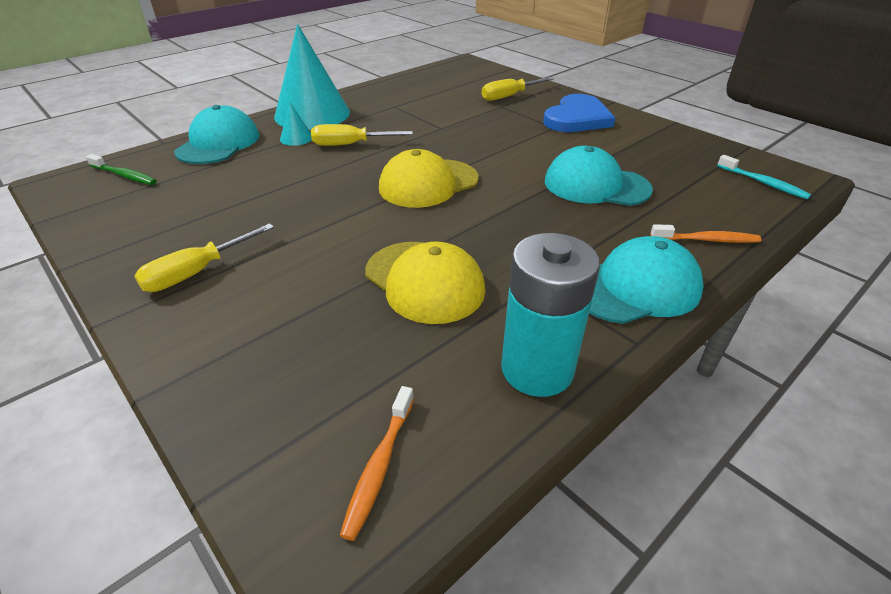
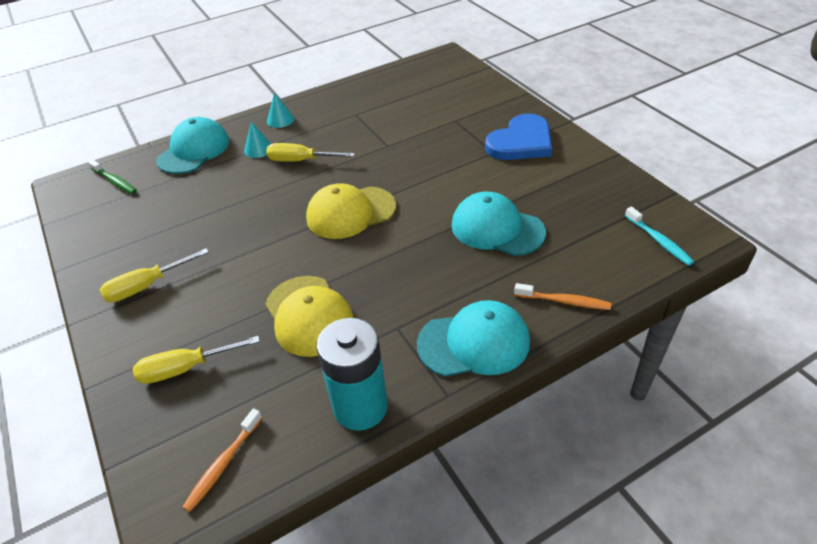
camera: 15 degrees right, 5 degrees up
turquoise cone [274,24,350,130] -> turquoise cone [267,93,294,128], size x0.40
yellow screwdriver [482,77,554,101] -> yellow screwdriver moved to [133,336,260,384]

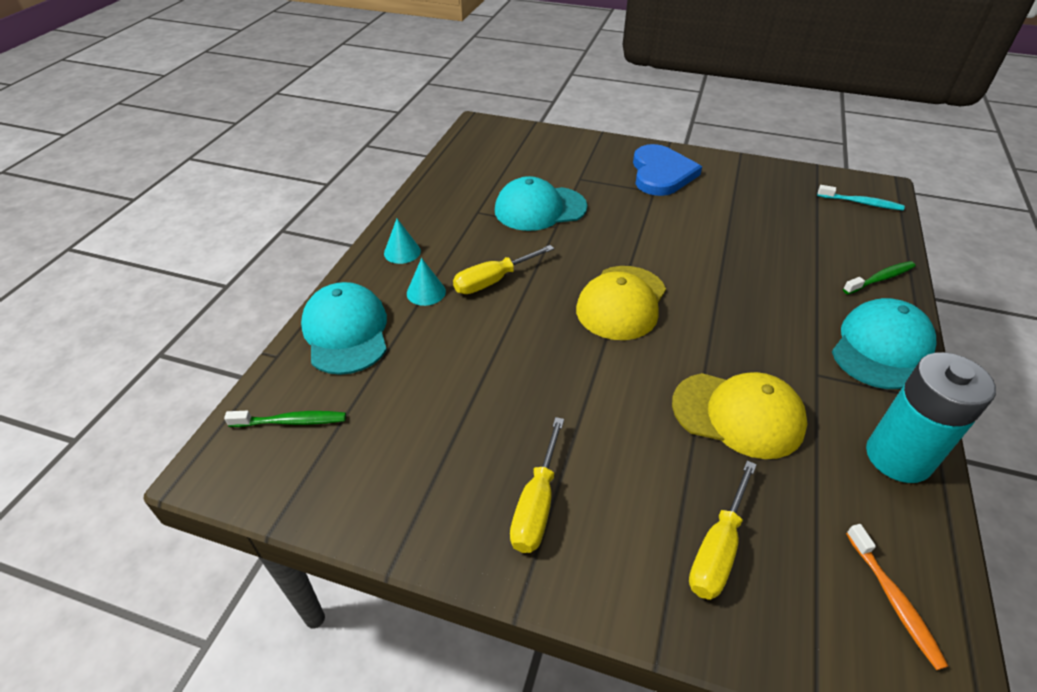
camera: 45 degrees left, 0 degrees up
turquoise cap [452,192,546,256] -> turquoise cap moved to [495,176,587,231]
orange toothbrush [514,283,611,310] -> green toothbrush [843,261,916,294]

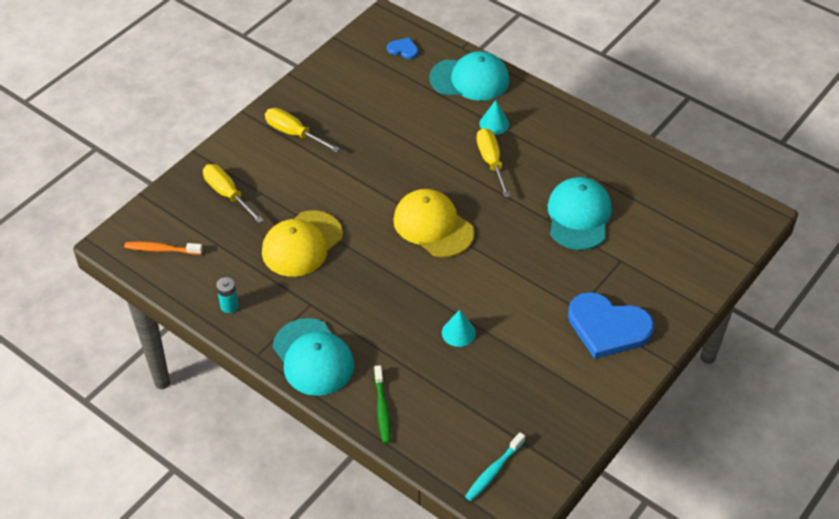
camera: 110 degrees right, 5 degrees up
green toothbrush [224,411,346,427] -> blue heart [387,37,418,59]
turquoise cone [384,219,421,264] -> turquoise cone moved to [442,310,476,347]
turquoise battery [866,352,996,483] -> turquoise battery [216,277,239,313], size x0.43

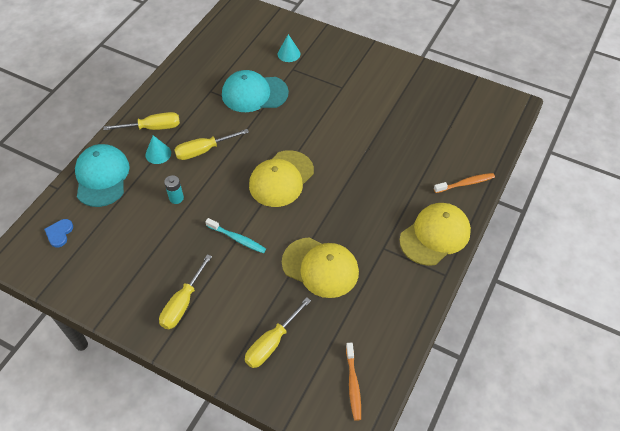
camera: 100 degrees left, 5 degrees up
turquoise battery [216,277,239,313] -> turquoise battery moved to [164,175,184,204]
turquoise cap [273,318,354,396] -> yellow cap [400,203,471,266]
green toothbrush [374,365,391,444] -> orange toothbrush [434,173,495,193]
turquoise cone [442,310,476,347] -> turquoise cone moved to [278,34,301,62]
turquoise toothbrush [465,432,525,501] -> turquoise toothbrush moved to [205,218,266,253]
blue heart [568,292,654,359] -> none
none -> yellow screwdriver [104,112,180,130]

